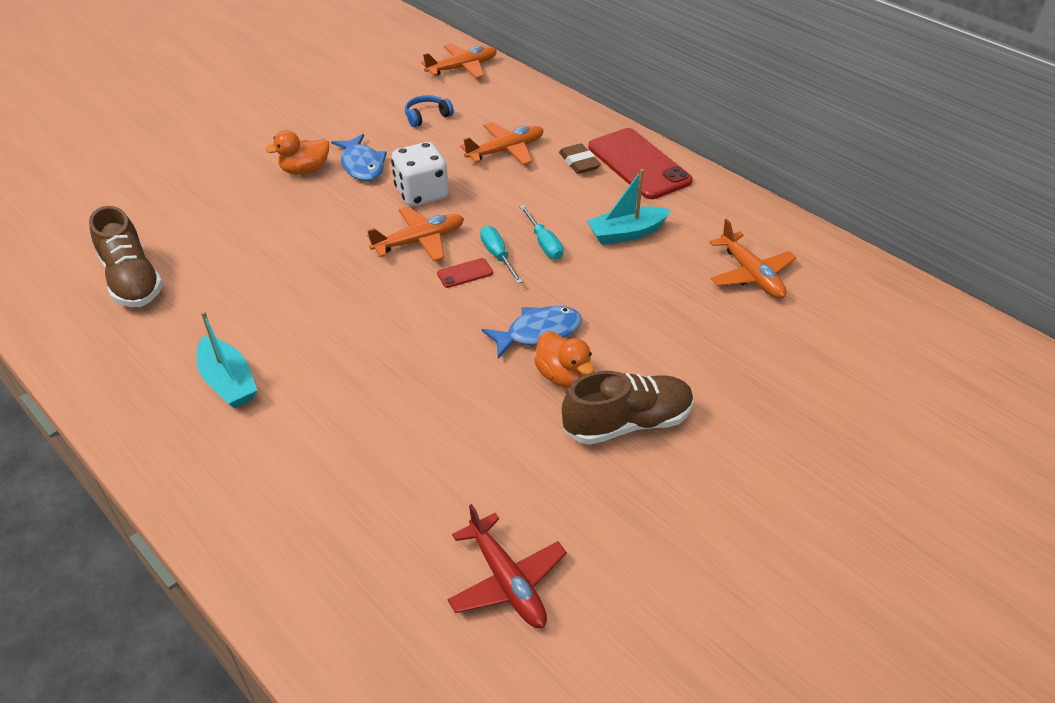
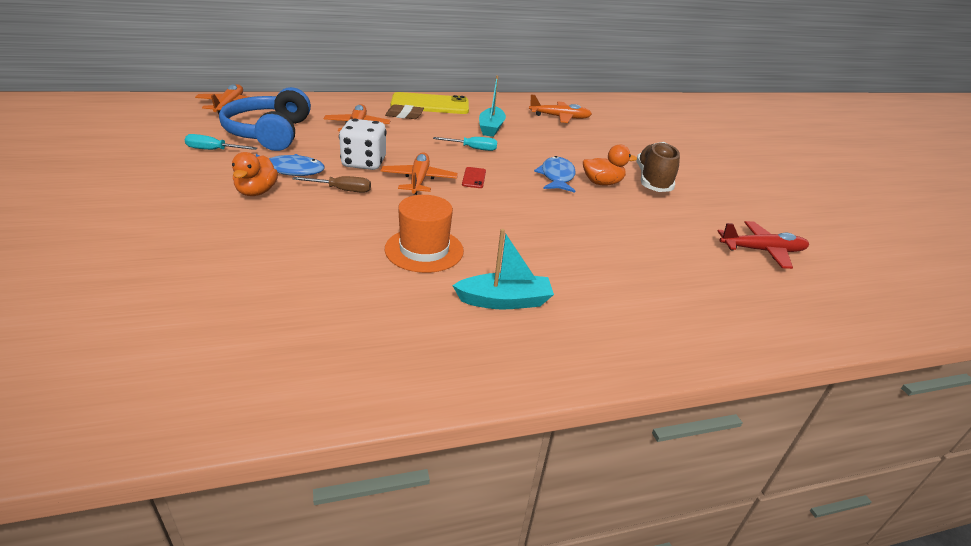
camera: 65 degrees left, 10 degrees down
brown shoe [89,206,163,307] -> none
blue headphones [405,95,454,127] -> blue headphones [219,87,311,151], size x2.24
turquoise screwdriver [480,226,522,284] -> turquoise screwdriver moved to [185,134,257,150]
red phone [588,128,693,199] -> yellow phone [391,92,469,114]
none -> brown screwdriver [293,176,371,193]
none -> orange hat [385,195,464,273]

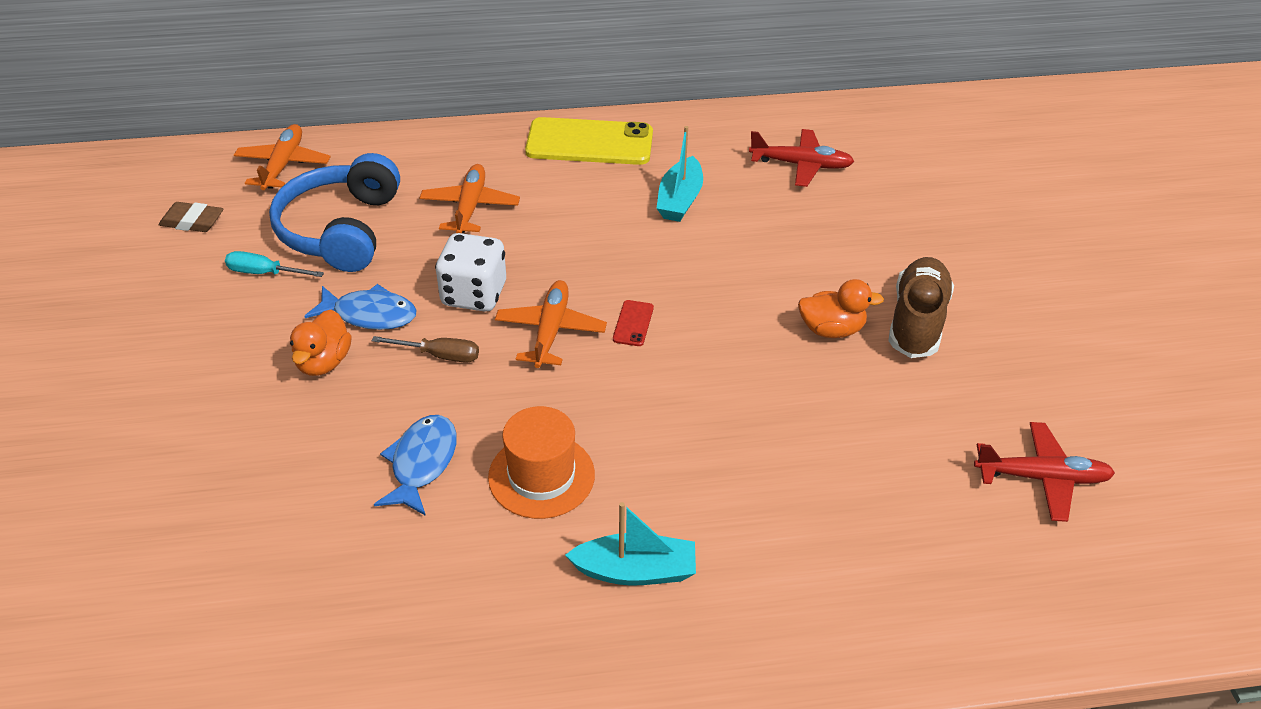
camera: 10 degrees right, 10 degrees up
brown eraser [385,104,424,119] -> brown eraser moved to [159,202,223,232]
turquoise screwdriver [433,137,497,151] -> none
orange plane [529,95,592,123] -> red plane [749,129,854,187]
blue fish [534,156,576,193] -> blue fish moved to [374,415,457,516]

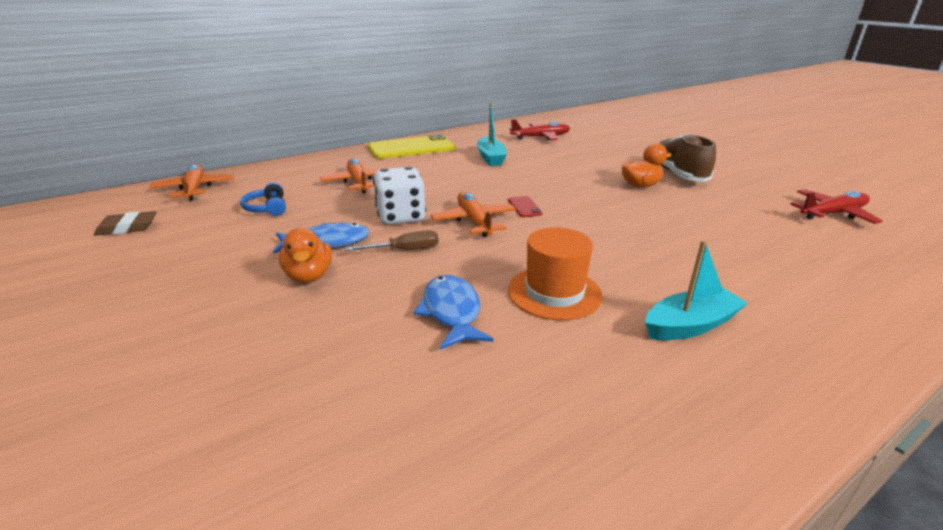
camera: 25 degrees left, 15 degrees down
turquoise screwdriver [225,251,324,277] -> none
blue headphones [269,153,400,272] -> blue headphones [240,183,286,216], size x0.45

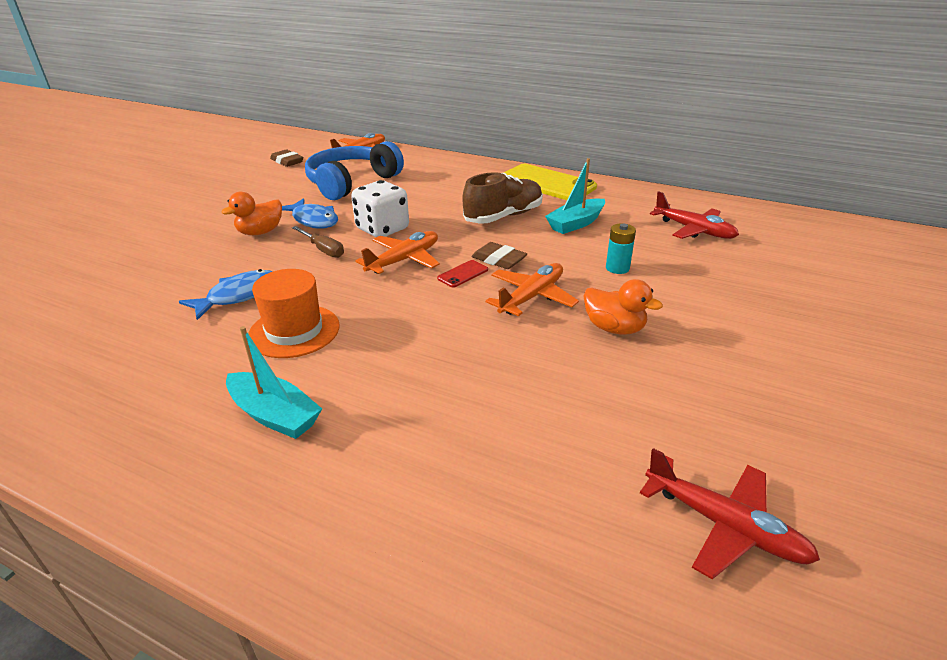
camera: 60 degrees right, 5 degrees up
blue headphones [240,183,286,216] -> blue headphones [305,141,404,200], size x2.24
orange plane [320,159,391,193] -> orange plane moved to [486,263,579,316]
brown shoe [659,134,716,182] -> brown shoe moved to [463,172,543,224]
none -> brown eraser [472,242,527,269]
none -> turquoise battery [606,223,636,274]

